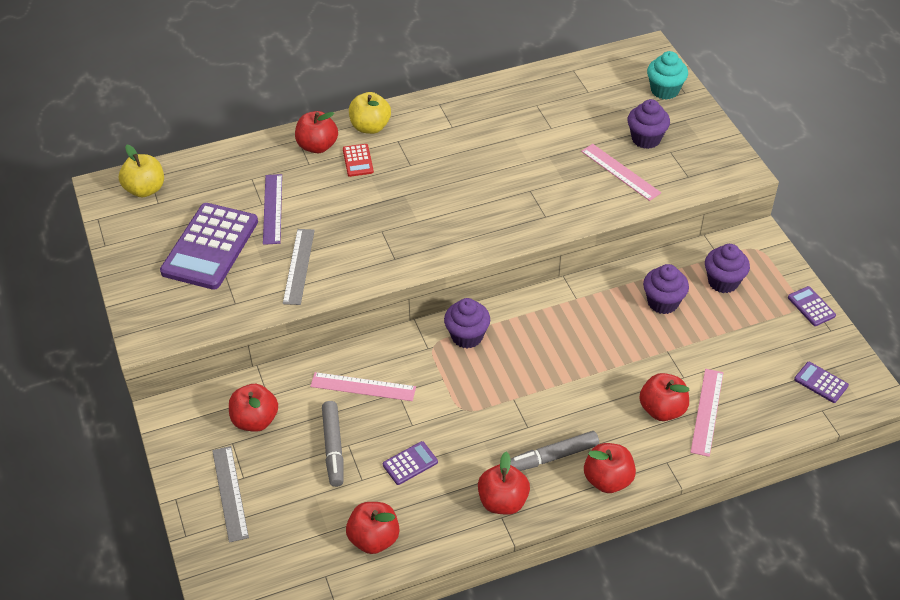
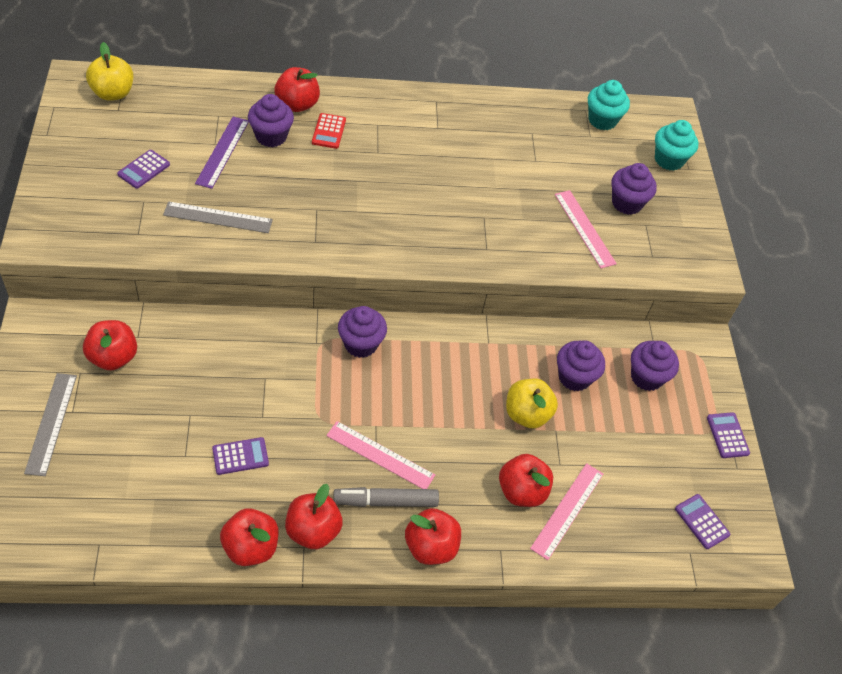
camera: 10 degrees right, 5 degrees up
purple calculator [160,203,258,290] -> purple calculator [117,150,170,189], size x0.44
grey ruler [283,229,315,305] -> grey ruler turned 75 degrees clockwise [163,201,273,233]
pink ruler [310,372,416,401] -> pink ruler moved to [326,421,435,489]
grey marker [322,401,344,487] -> none
red apple [346,502,400,554] -> red apple moved to [220,508,279,566]
yellow apple [349,92,391,134] -> yellow apple moved to [506,379,558,429]
none -> purple cupcake [248,94,294,147]
none -> turquoise cupcake [588,80,630,130]

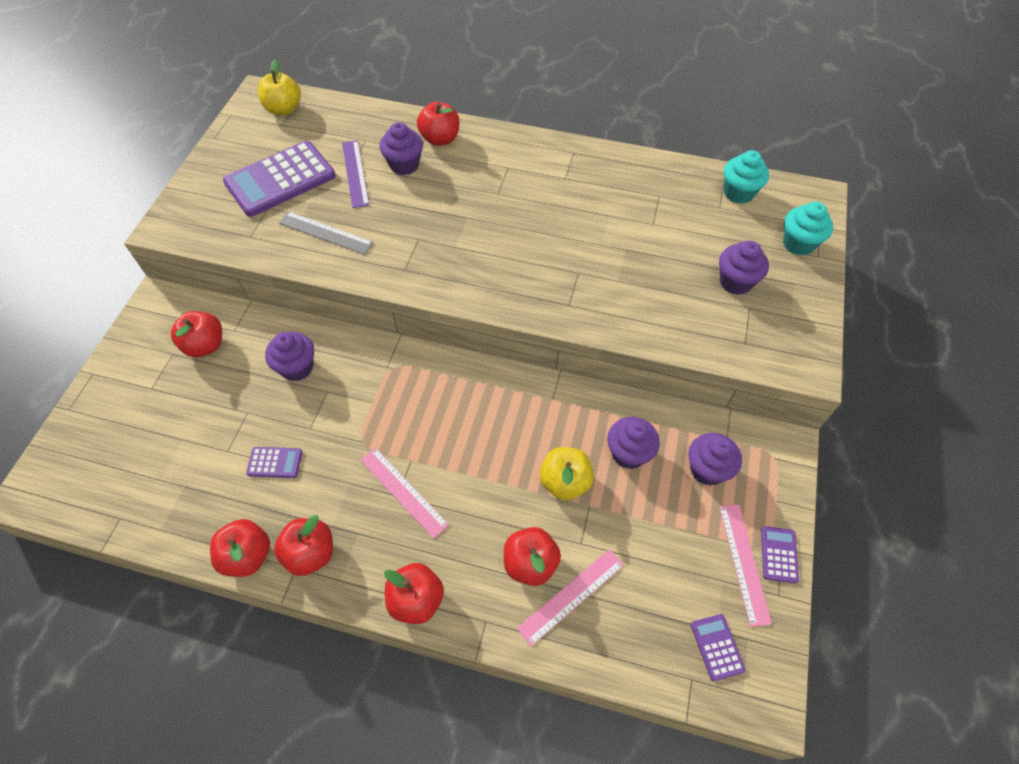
camera: 25 degrees right, 5 degrees up
grey ruler [24,373,77,476] -> none
purple calculator [117,150,170,189] -> purple calculator [223,141,336,217], size x2.28
purple ruler [195,116,249,189] -> purple ruler turned 45 degrees counterclockwise [342,140,370,208]
red calculator [312,113,346,149] -> none
grey marker [333,487,439,507] -> none
purple cupcake [338,306,387,358] -> purple cupcake moved to [265,332,314,381]
pink ruler [555,190,617,268] -> pink ruler moved to [719,504,772,627]

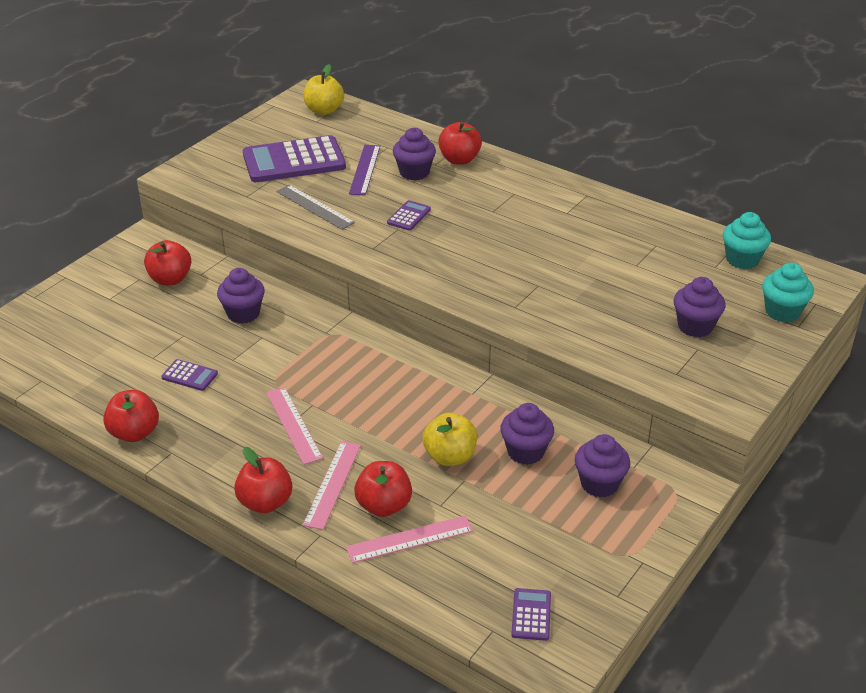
camera: 20 degrees right, 20 degrees down
red apple [274,515,333,576] -> none
pink ruler [719,504,772,627] -> pink ruler moved to [303,441,361,530]
purple calculator [761,526,799,584] -> purple calculator moved to [387,200,431,231]

